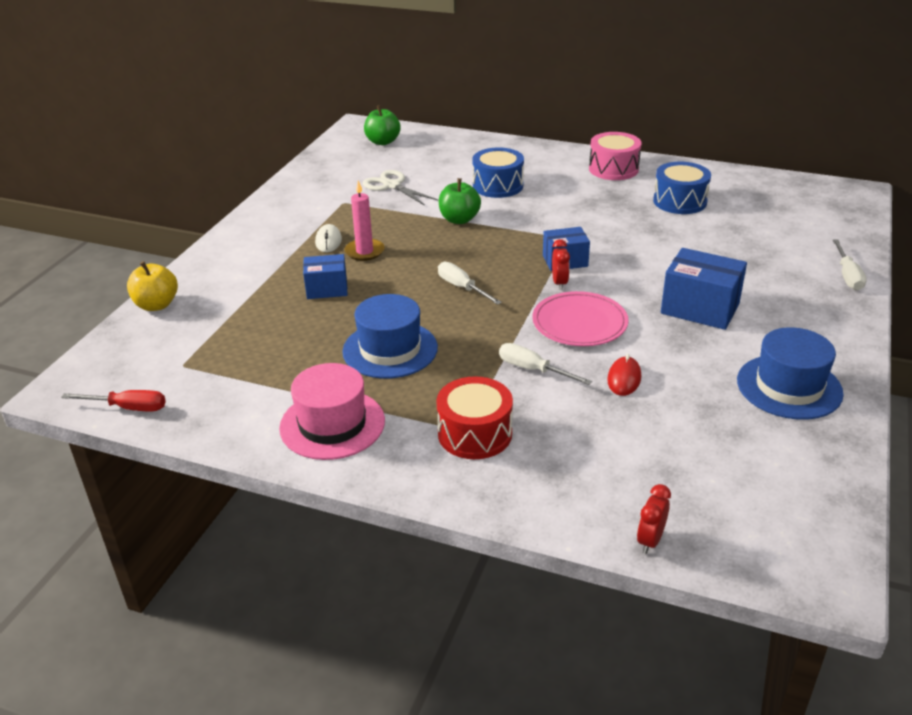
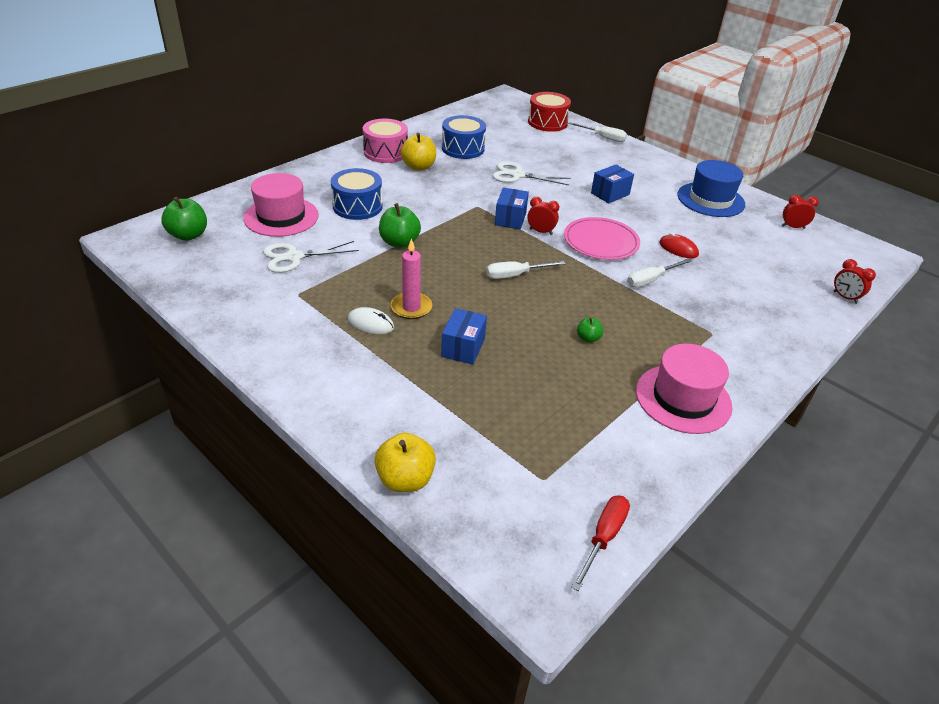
camera: 70 degrees left, 5 degrees up
blue hat [342,294,438,379] -> green apple [577,317,603,343]
red drum [436,376,513,459] -> red drum moved to [528,92,571,132]
blue box [661,248,747,330] -> blue box [591,165,634,203], size x0.64
none -> pink hat [243,173,319,237]
none -> yellow apple [401,133,436,171]
none -> white scissors [493,161,570,185]
none -> red clock [782,195,819,229]

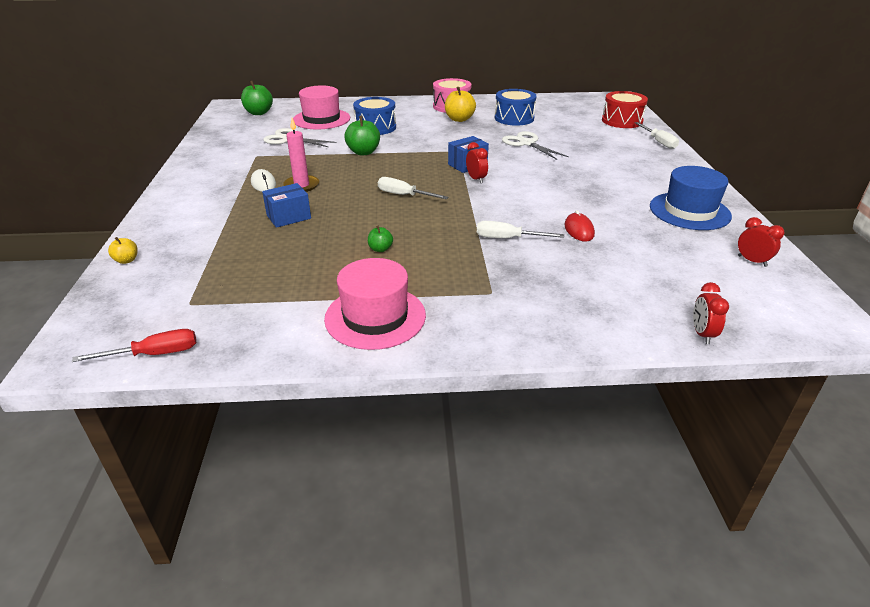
camera: 45 degrees right, 5 degrees down
yellow apple [374,433,436,492] -> yellow apple [108,237,138,264], size x0.54
pink plate [564,217,640,260] -> none
blue box [591,165,634,203] -> none

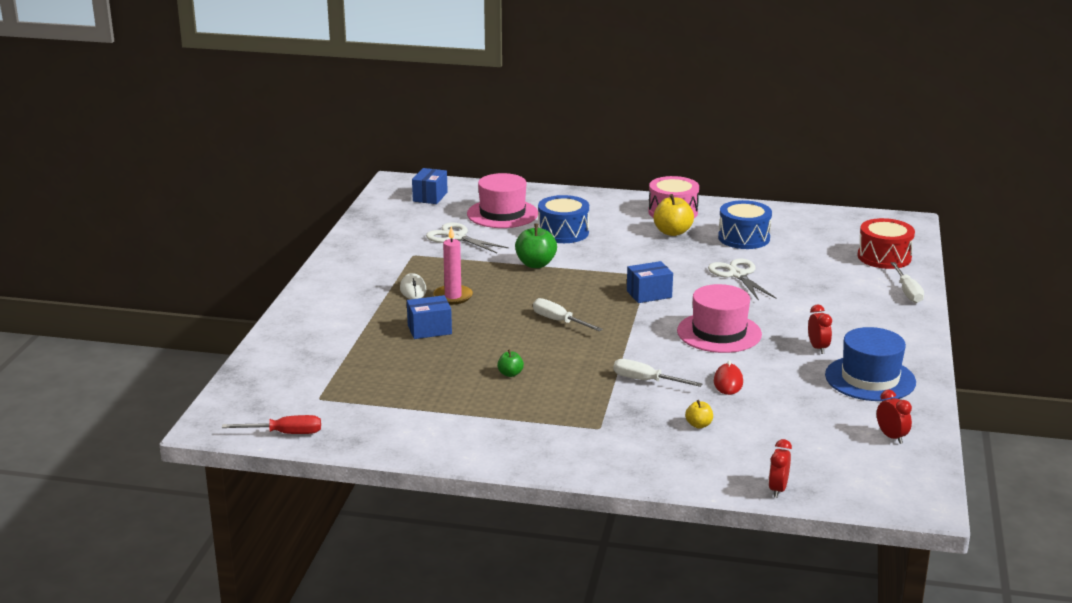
camera: 15 degrees right, 10 degrees down
yellow apple [108,237,138,264] -> yellow apple moved to [685,400,713,428]
green apple [241,81,273,115] -> blue box [412,168,448,204]
pink hat [324,258,426,350] -> pink hat moved to [677,284,762,353]
red clock [466,142,488,183] -> red clock moved to [808,305,832,354]

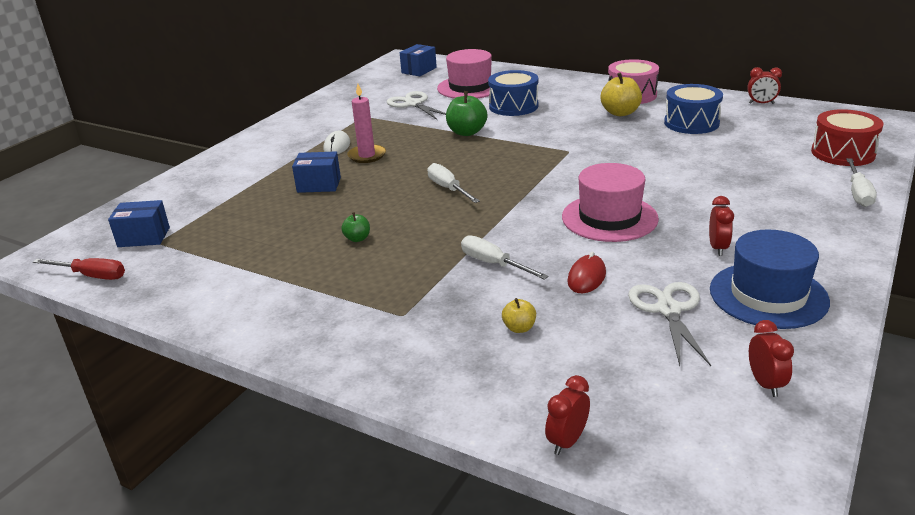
camera: 20 degrees right, 5 degrees up
blue box [627,261,673,303] -> blue box moved to [108,200,170,247]
white scissors [708,258,776,301] -> white scissors moved to [628,282,711,366]
none -> red clock [747,67,782,104]

